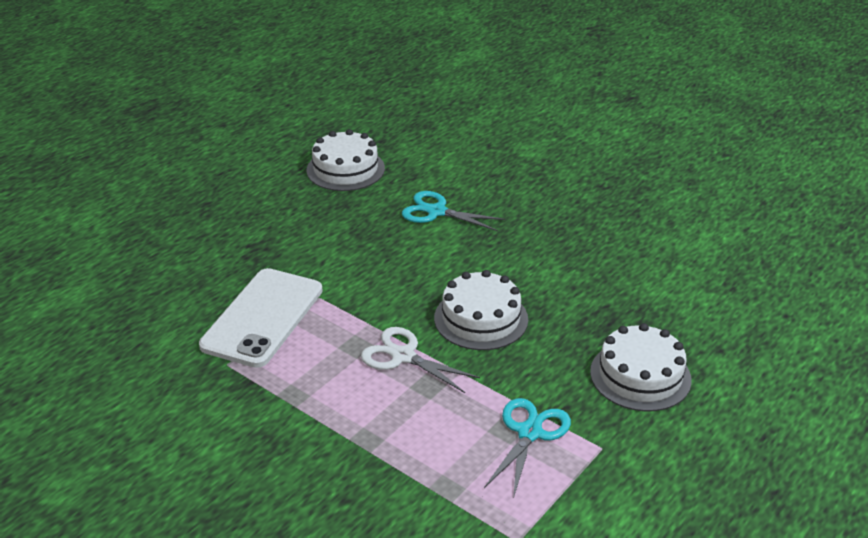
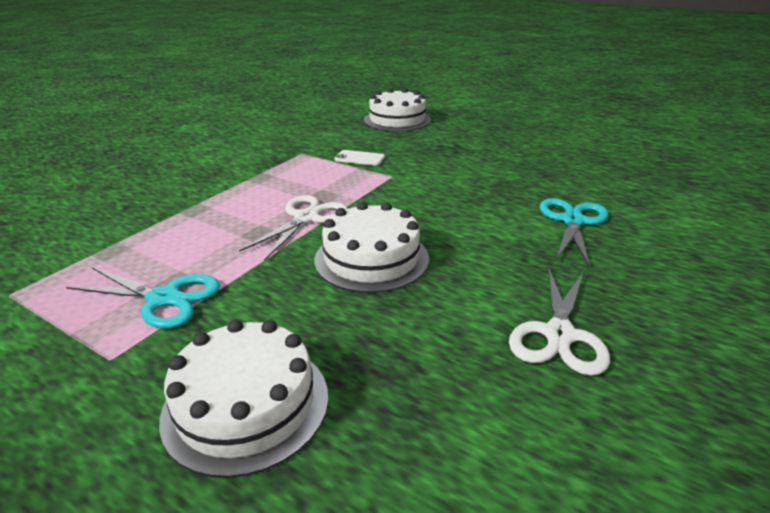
camera: 85 degrees right, 5 degrees down
white phone [199,268,323,368] -> white phone [334,150,385,166], size x0.41
white cake [306,129,385,191] -> white cake moved to [364,88,431,132]
none -> white scissors [509,268,610,376]

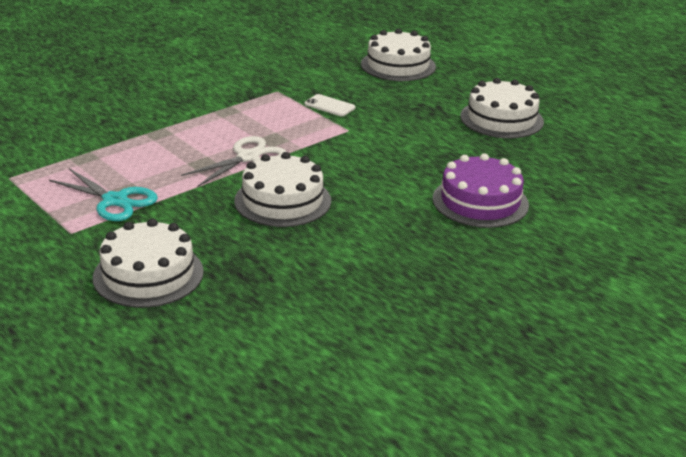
camera: 15 degrees right, 0 degrees up
white scissors [509,268,610,376] -> none
turquoise scissors [539,198,608,267] -> purple cake [433,153,529,228]
none -> white cake [460,78,544,138]

